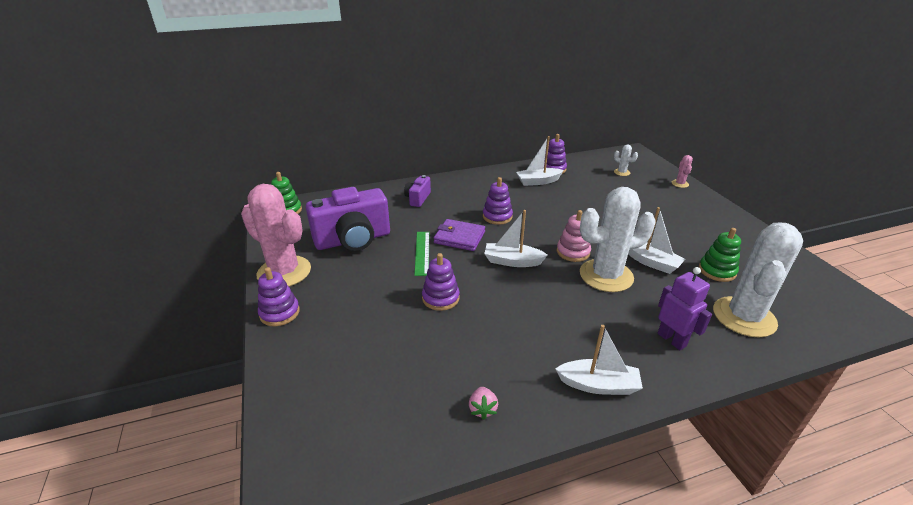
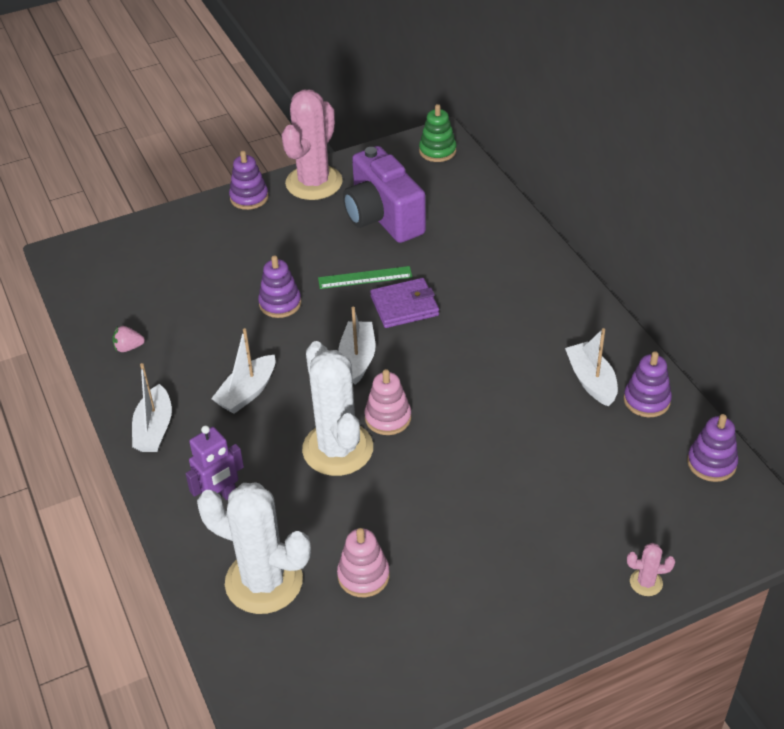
camera: 85 degrees right, 10 degrees up
purple camera [404,175,431,207] -> none
purple wallet [434,219,485,251] -> purple wallet turned 60 degrees clockwise [370,278,439,328]
purple stacking toy [483,177,513,225] -> purple stacking toy moved to [687,414,738,482]
white cactus [614,144,638,176] -> none
white boat [628,207,686,274] -> white boat moved to [211,328,275,414]
green stacking toy [699,228,741,282] -> pink stacking toy [337,528,390,597]

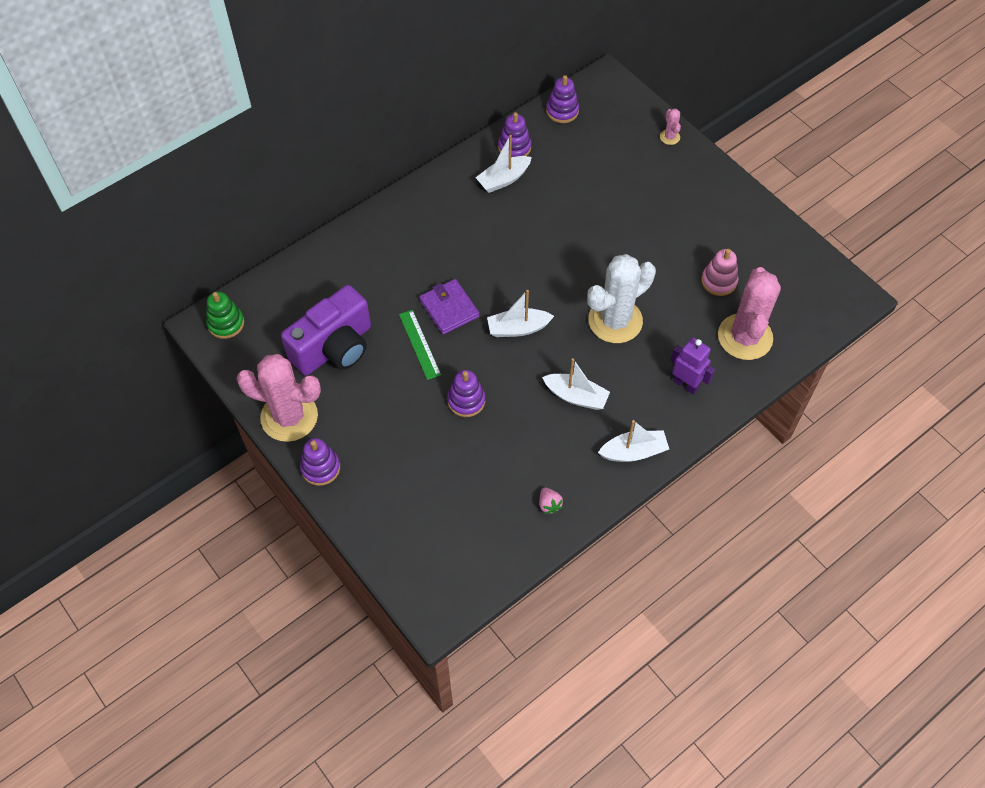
camera: 105 degrees left, 15 degrees up
white cactus [197,483,311,614] -> pink cactus [718,267,781,360]
pink stacking toy [364,369,411,435] -> none

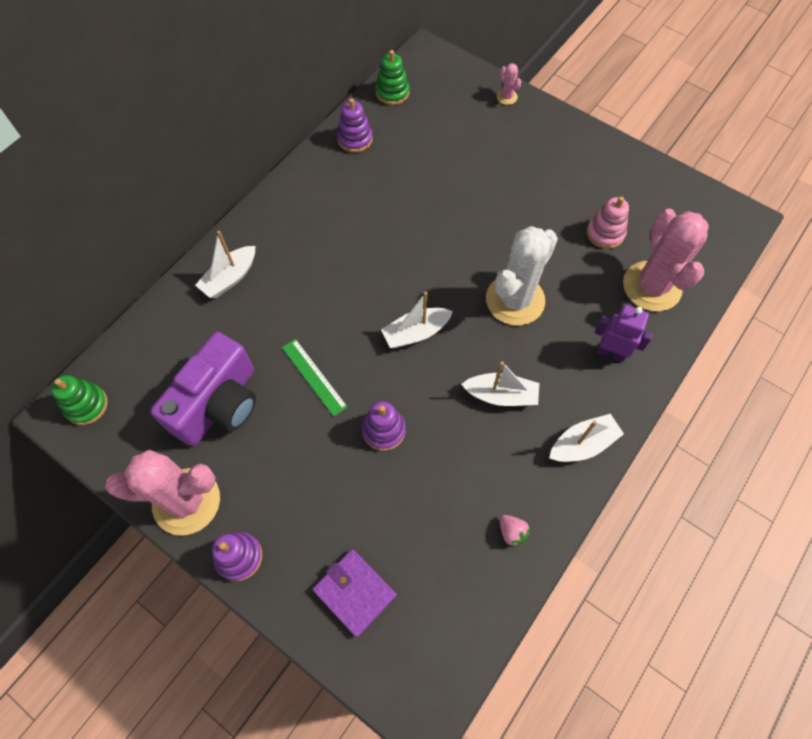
camera: 15 degrees left, 5 degrees up
purple wallet [419,279,479,335] -> purple wallet moved to [312,549,396,637]
white boat [475,135,532,193] -> white boat moved to [195,231,255,298]
purple stacking toy [546,75,579,123] -> green stacking toy [375,50,410,105]

